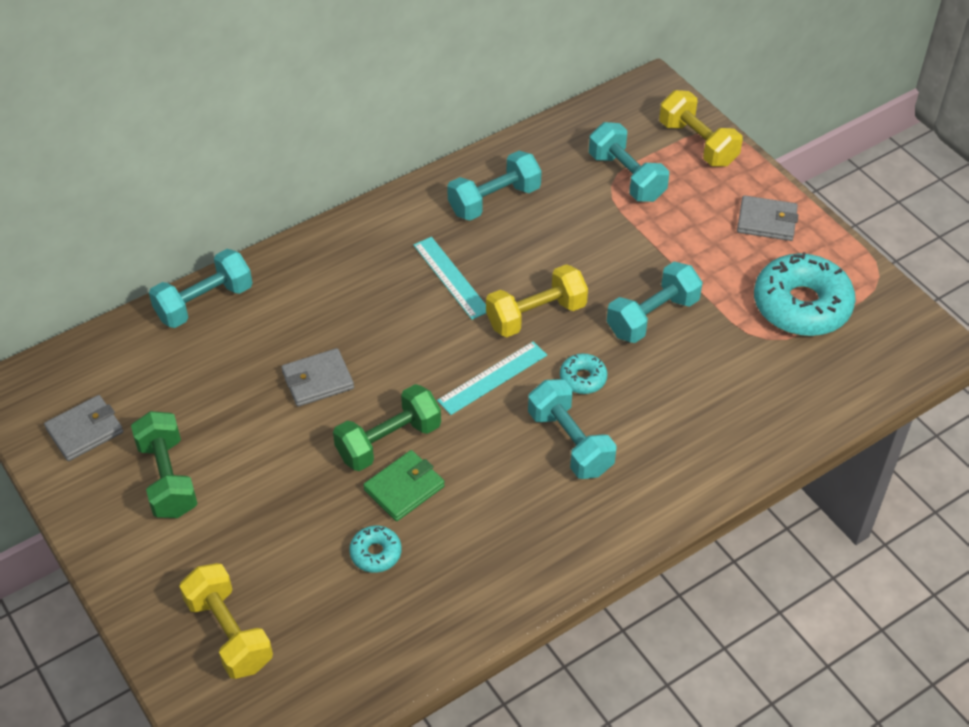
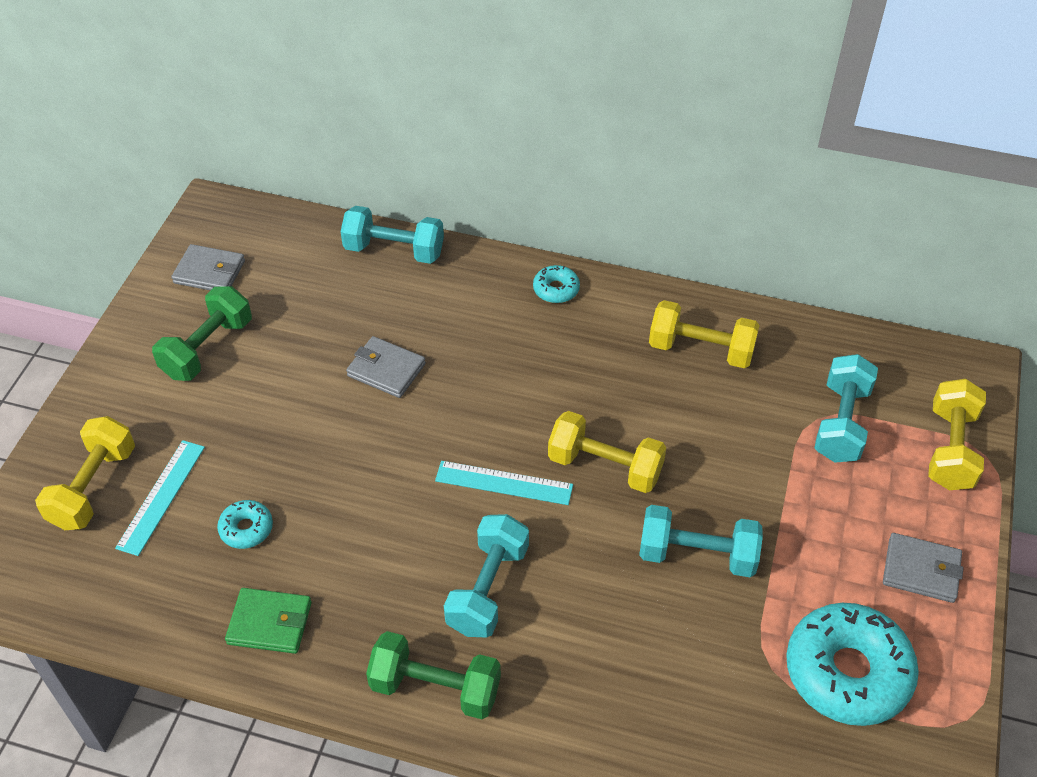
camera: 50 degrees right, 0 degrees up
green dumbbell [333,384,441,471] -> green dumbbell moved to [366,631,501,719]
green wallet [363,450,445,521] -> green wallet moved to [225,588,312,654]
turquoise ruler [413,237,486,320] -> turquoise ruler moved to [115,440,205,556]
turquoise dumbbell [447,151,542,221] -> yellow dumbbell [649,300,760,369]
turquoise donut [560,353,607,394] -> turquoise donut moved to [533,265,580,303]
grey wallet [737,195,798,241] -> grey wallet turned 45 degrees counterclockwise [883,533,963,603]

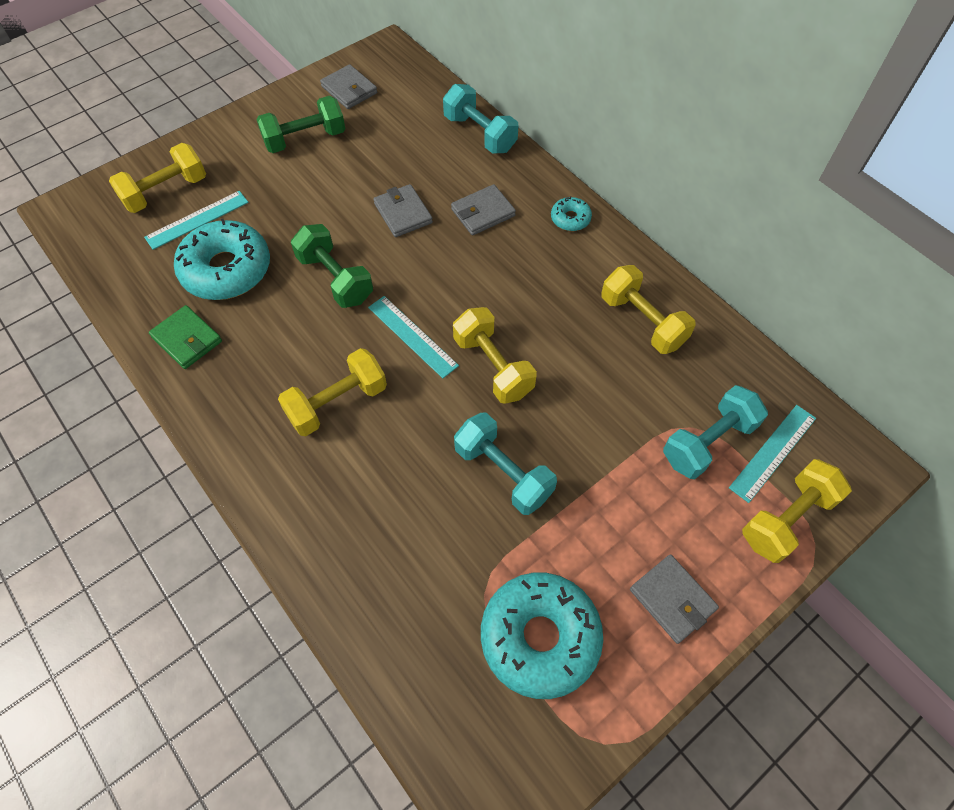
camera: 35 degrees right, 10 degrees up
turquoise donut [217,500,273,549] -> turquoise donut [174,219,270,300], size x2.17
green dumbbell [366,631,501,719] -> green dumbbell moved to [291,224,373,308]
turquoise dumbbell [444,514,529,638] -> yellow dumbbell [278,348,387,436]
none -> grey wallet [451,184,516,235]
none -> turquoise ruler [729,405,816,503]

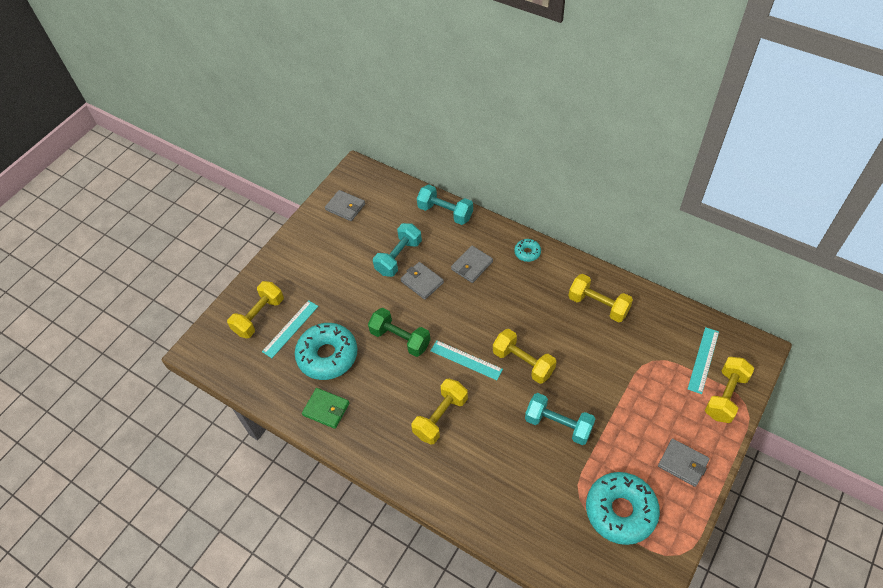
camera: 15 degrees left, 5 degrees down
green dumbbell [256,96,345,153] -> none
turquoise dumbbell [663,385,768,479] -> turquoise dumbbell moved to [373,223,422,277]

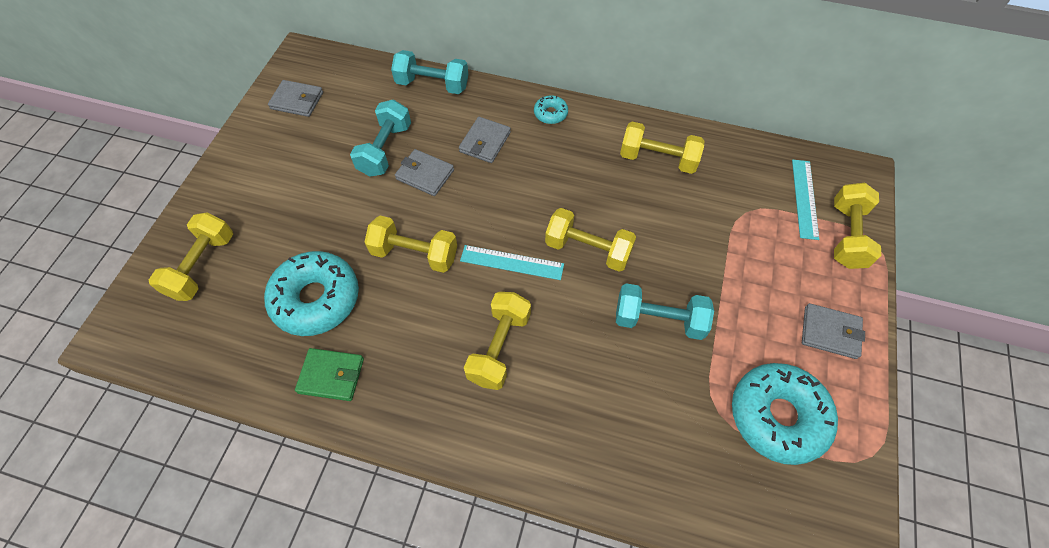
camera: 20 degrees left, 5 degrees up
turquoise ruler [262,300,319,358] -> none
green dumbbell [368,308,431,357] -> yellow dumbbell [365,216,457,273]

